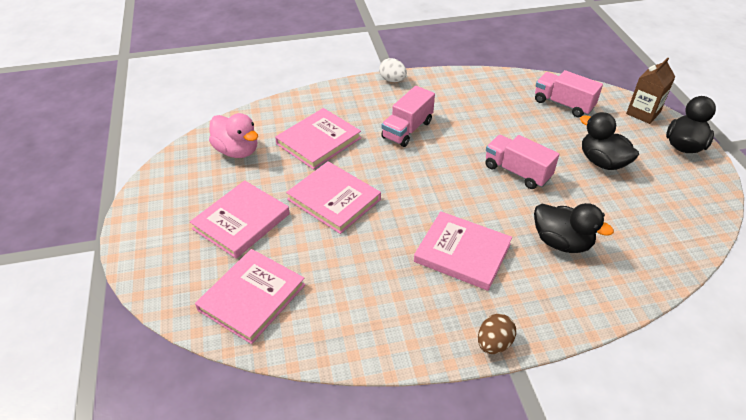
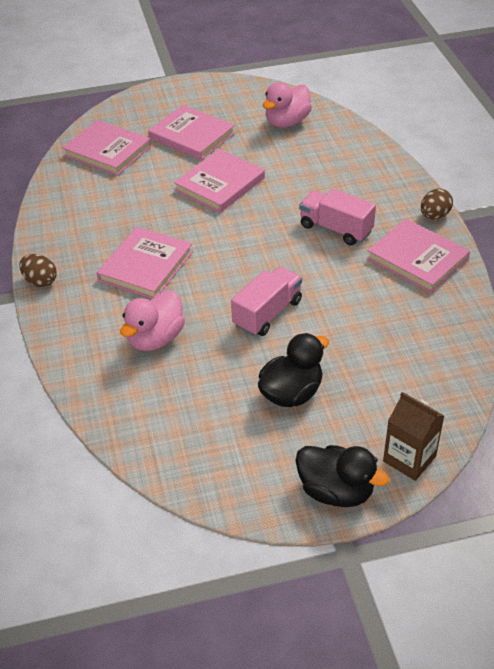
camera: 90 degrees right, 0 degrees up
pink book [275,108,361,170] -> pink book moved to [367,219,470,293]
white egg [379,58,407,82] -> brown egg [421,189,453,219]
black duck [534,203,614,253] -> pink duck [120,290,185,351]
pink truck [535,70,603,117] -> none

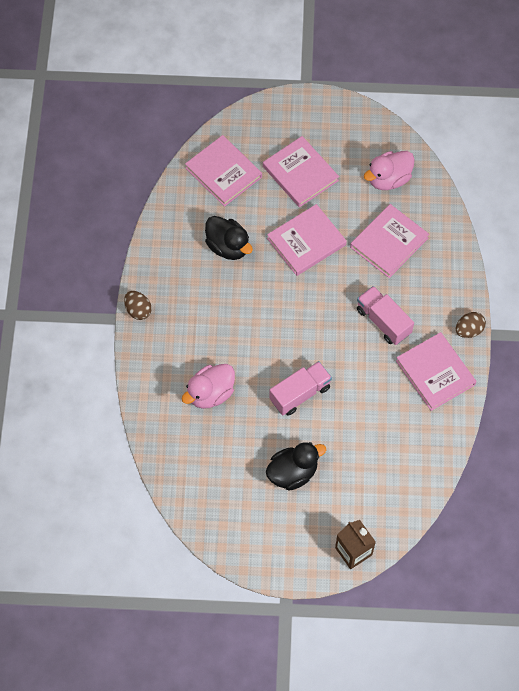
camera: 15 degrees right, 20 degrees up
pink book [97,227,193,299] -> pink book moved to [350,204,429,278]
black duck [295,445,389,507] -> black duck moved to [205,216,253,260]

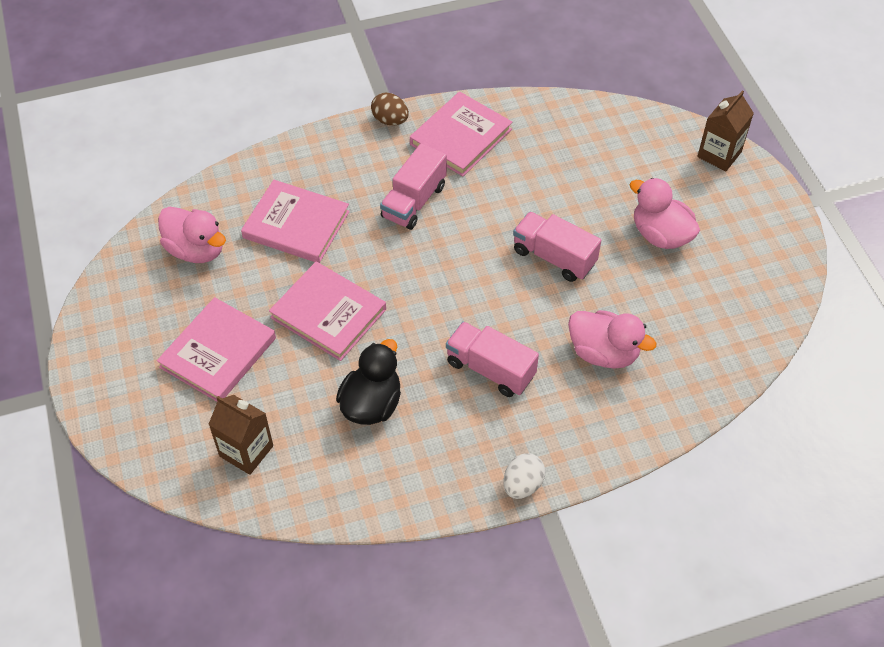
camera: 110 degrees left, 10 degrees down
brown egg [124,291,152,320] -> white egg [503,453,545,499]
pink book [185,135,262,207] -> brown carton [208,395,273,475]
black duck [266,442,326,491] -> pink duck [630,178,700,249]
none -> pink truck [446,322,539,397]

